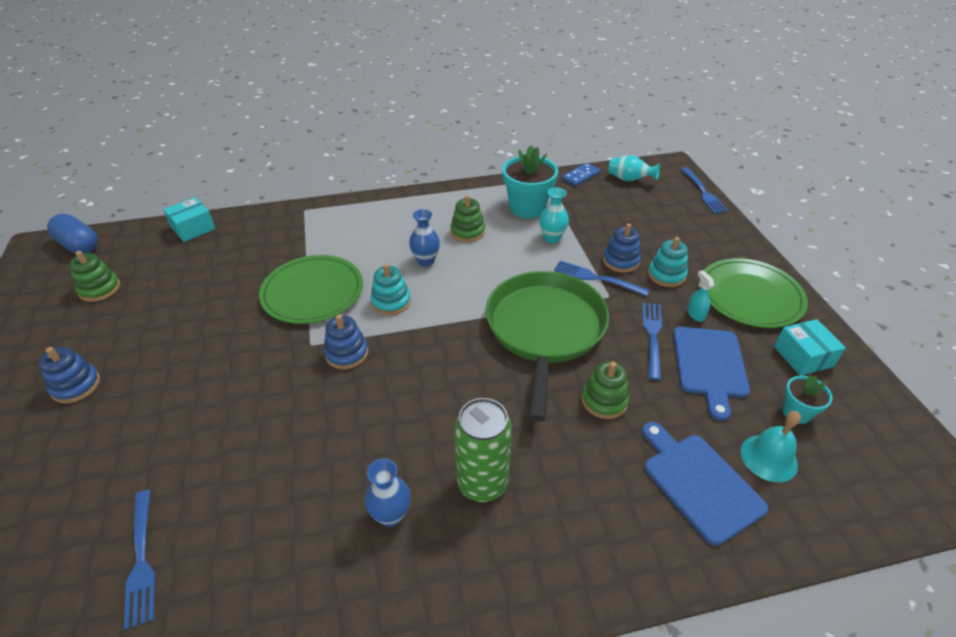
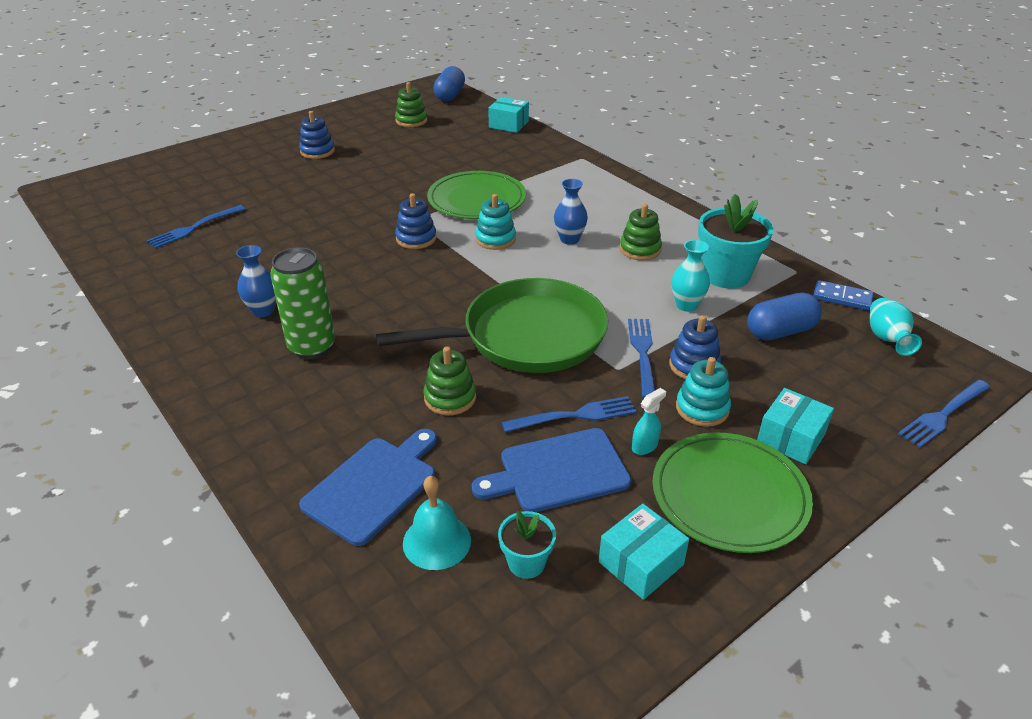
camera: 65 degrees right, 5 degrees down
none -> blue capsule [747,292,822,341]
none -> turquoise box [757,388,834,464]

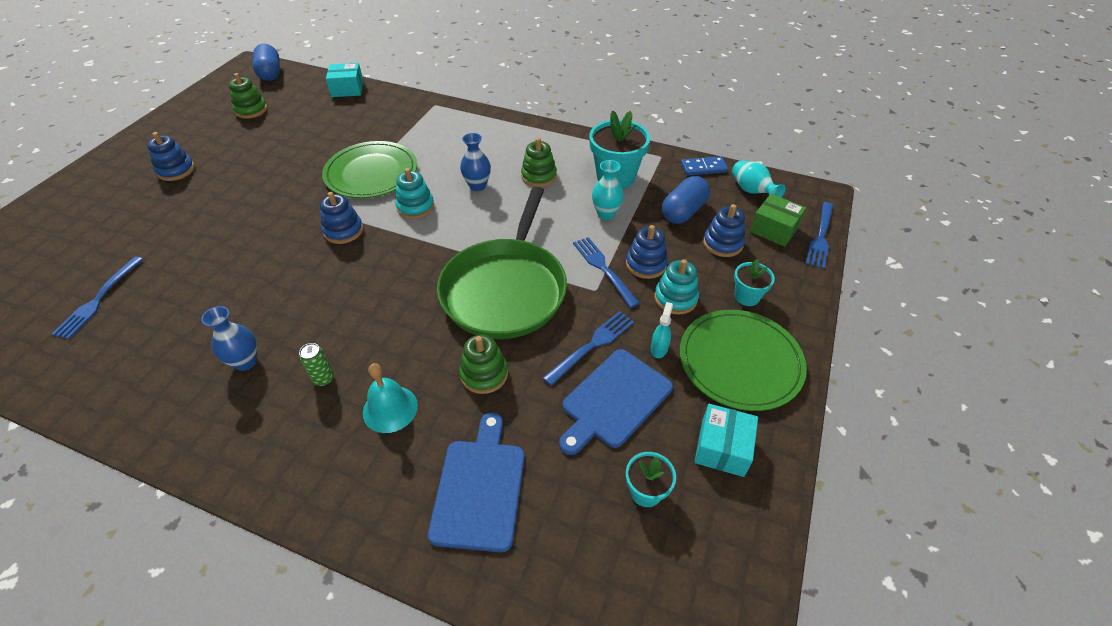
camera: 30 degrees left, 10 degrees up
green can [270,247,335,359] -> green can [299,343,334,386], size x0.46
green pan [376,278,608,373] -> green pan turned 150 degrees clockwise [437,186,567,339]
turquoise bell [403,476,471,570] -> turquoise bell moved to [363,363,418,433]
turquoise box [757,388,834,464] -> turquoise flower pot [734,259,775,306]
none -> blue stacking toy [703,204,745,257]
none -> green box [750,194,806,247]

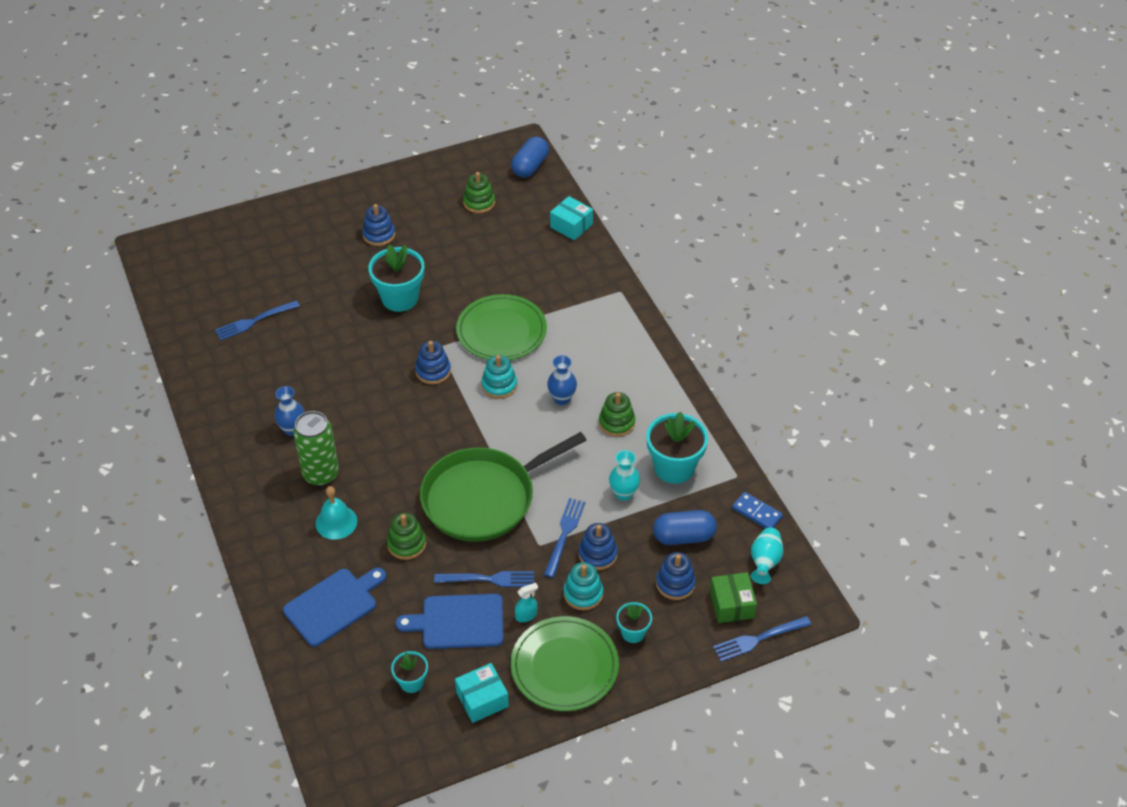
camera: 45 degrees right, 0 degrees up
green can [299,343,334,386] -> green can [293,411,339,486], size x2.17
none -> turquoise flower pot [368,244,424,312]

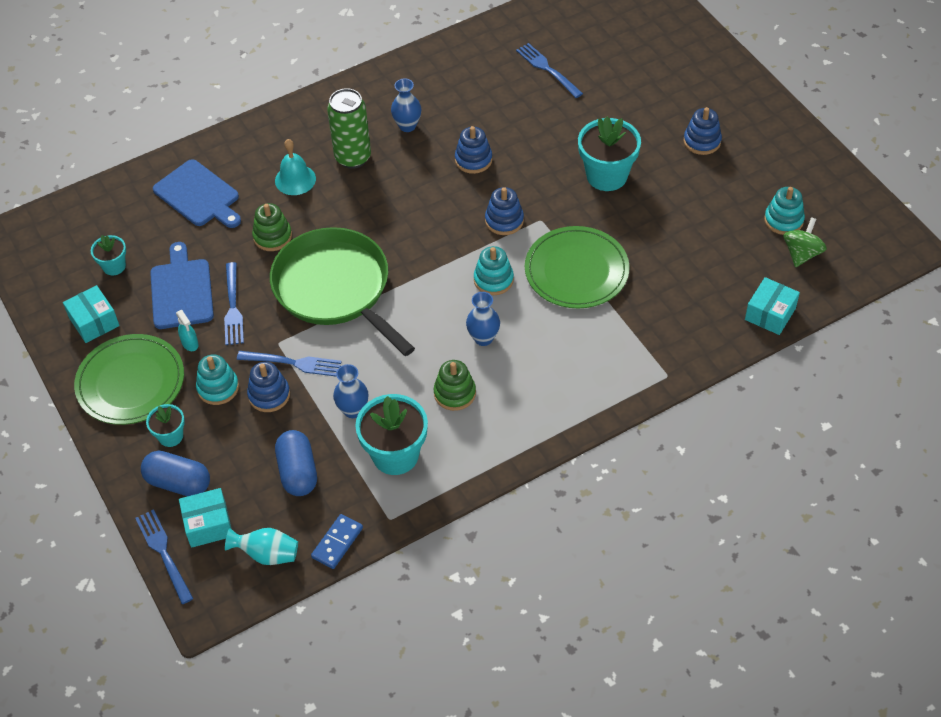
camera: 85 degrees right, 5 degrees up
green stacking toy [463,172,495,213] -> turquoise stacking toy [764,187,805,235]
blue capsule [511,136,549,178] -> blue capsule moved to [141,451,210,496]
turquoise vase [609,450,640,501] -> blue vase [333,364,368,418]
blue stacking toy [656,552,696,600] -> blue stacking toy moved to [455,126,492,174]
green box [710,572,757,623] -> turquoise box [179,488,232,548]
none -> green spinning top [784,217,827,267]

